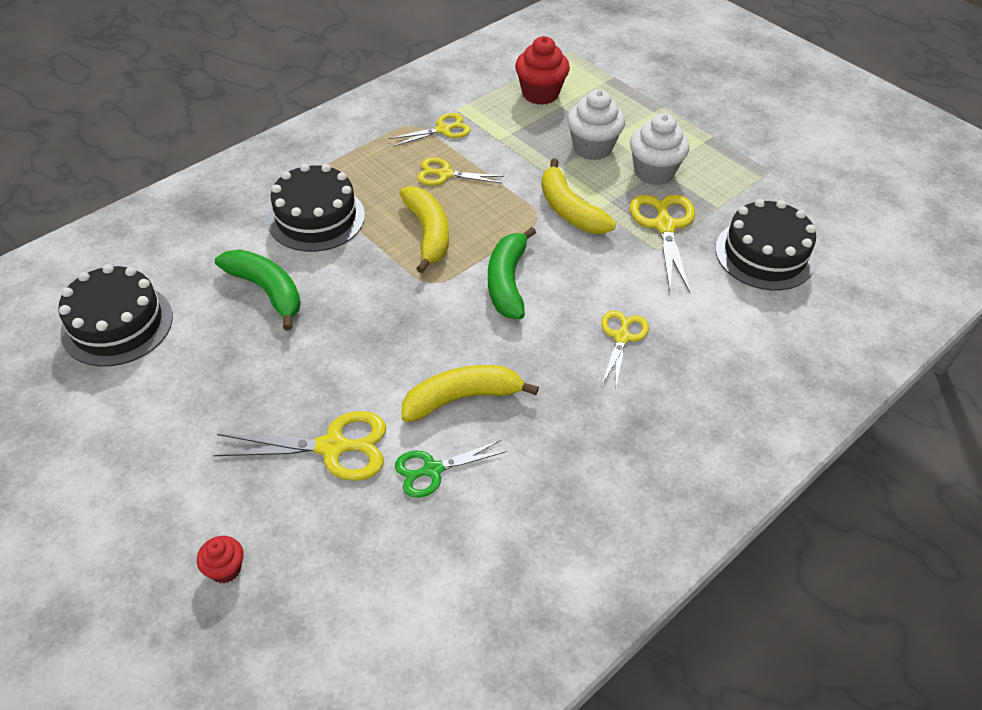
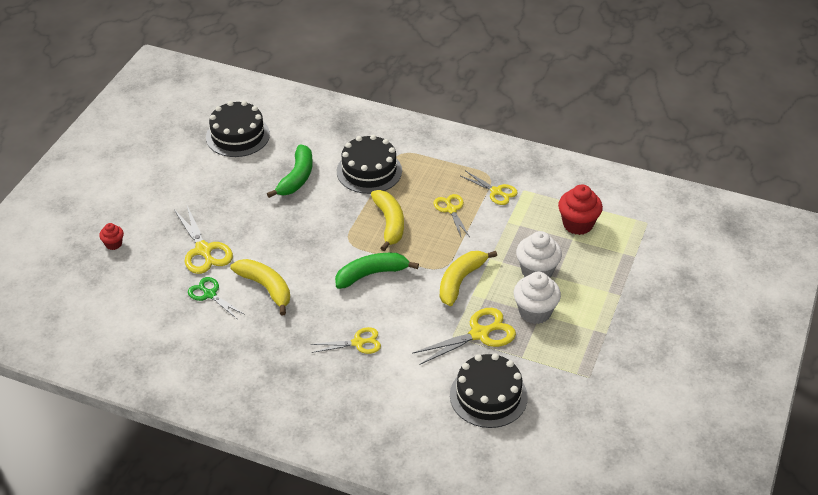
camera: 65 degrees right, 5 degrees down
yellow banana [399,186,449,273] -> yellow banana turned 60 degrees counterclockwise [371,190,404,251]

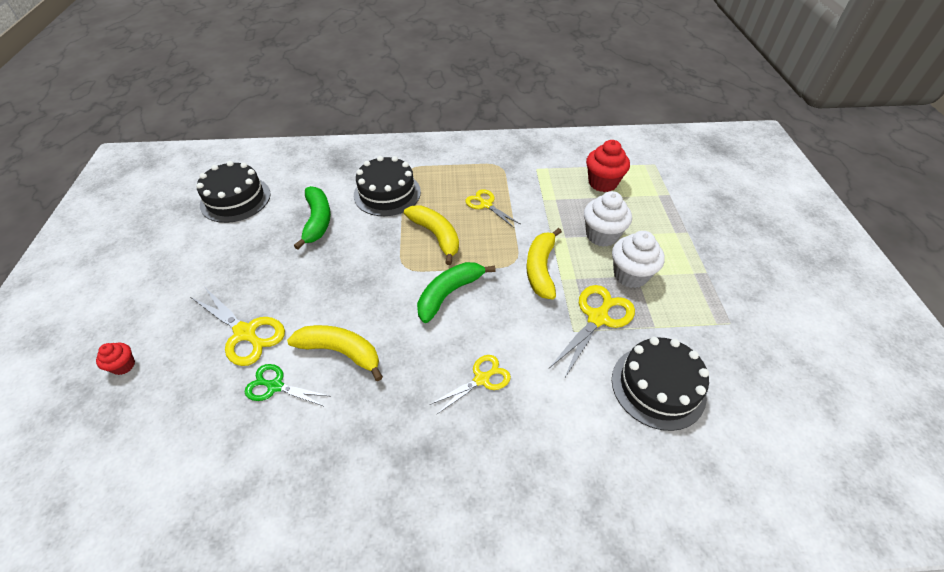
camera: 25 degrees left, 5 degrees up
yellow scissors [461,171,518,205] -> none

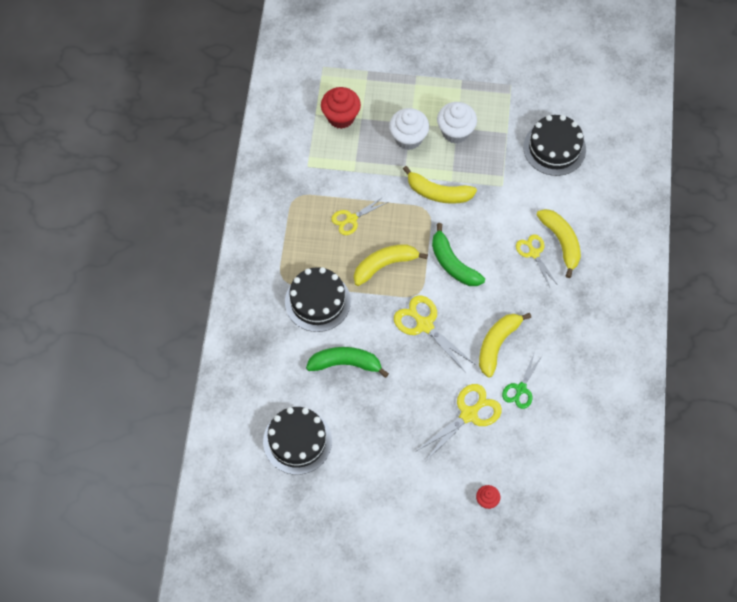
camera: 80 degrees left, 15 degrees up
yellow scissors [549,285,635,379] -> yellow scissors moved to [394,295,474,373]
none -> yellow banana [536,209,581,278]

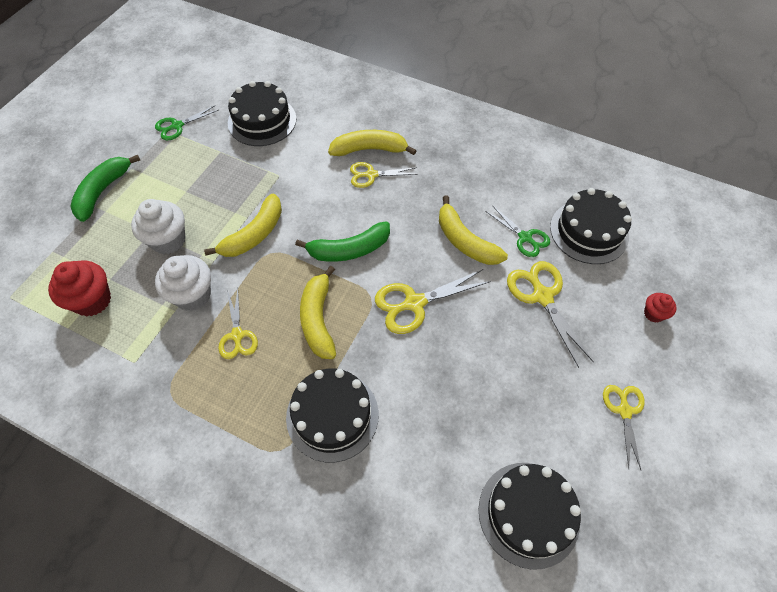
camera: 70 degrees left, 5 degrees down
green banana [306,347,389,378] -> green banana moved to [70,155,140,222]
white cupcake [437,102,477,144] -> white cupcake moved to [155,255,211,311]
none -> green scissors [155,106,219,141]
none -> black cake [550,188,632,264]
none -> yellow scissors [603,385,645,470]

